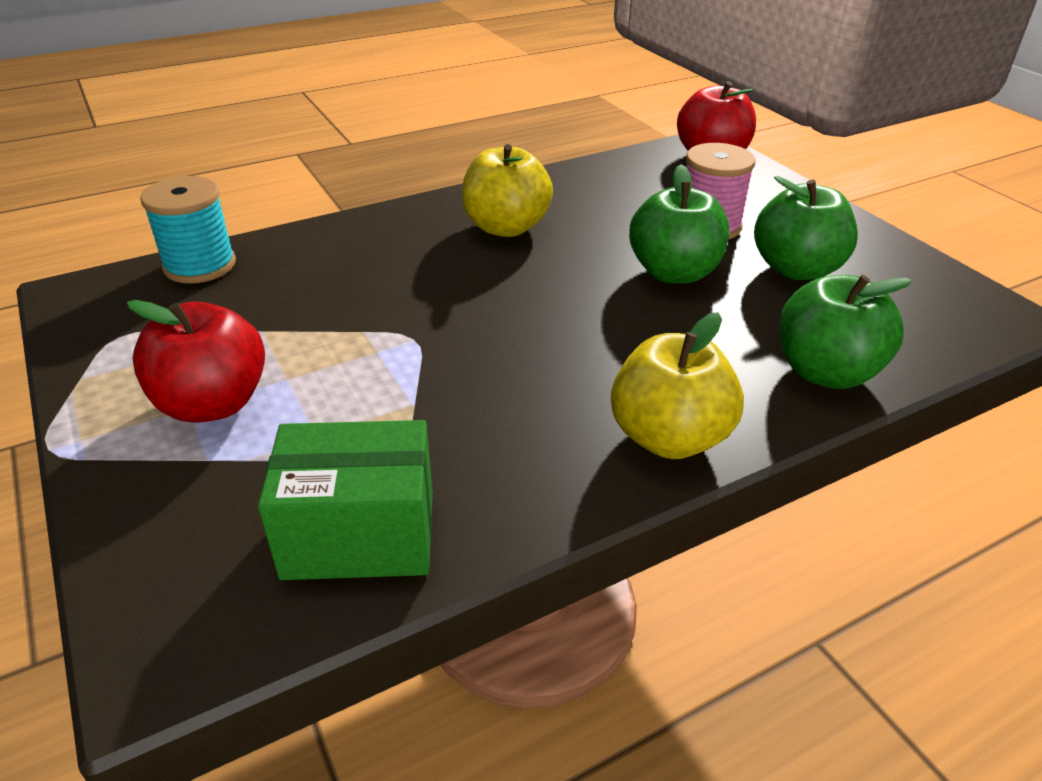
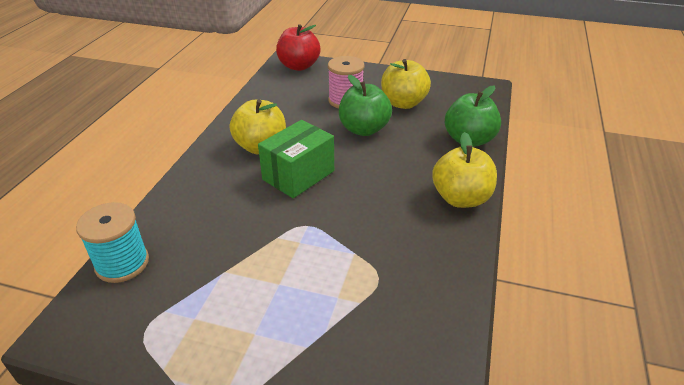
camera: 45 degrees left, 0 degrees up
red apple [127,300,265,423] -> none
green box [258,420,433,580] -> green box moved to [258,120,334,198]
green apple [754,176,858,280] -> yellow apple [381,59,431,109]

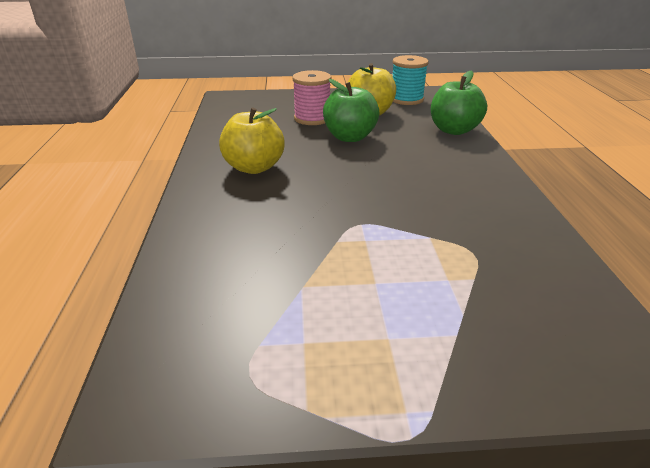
camera: 20 degrees left, 5 degrees down
turquoise spool [76,202,149,283] -> turquoise spool moved to [392,55,429,105]
green box [258,120,334,198] -> none
red apple [276,24,321,71] -> none
yellow apple [432,132,497,208] -> none

